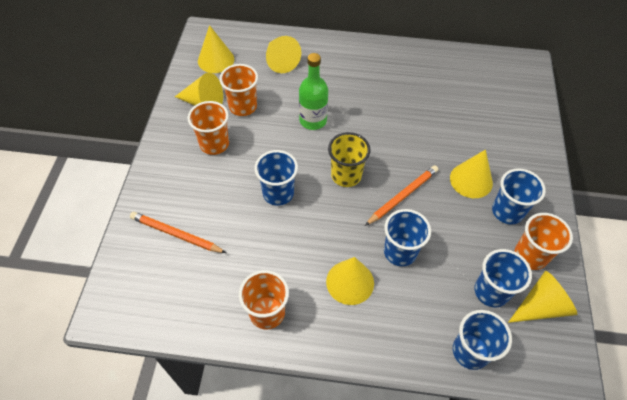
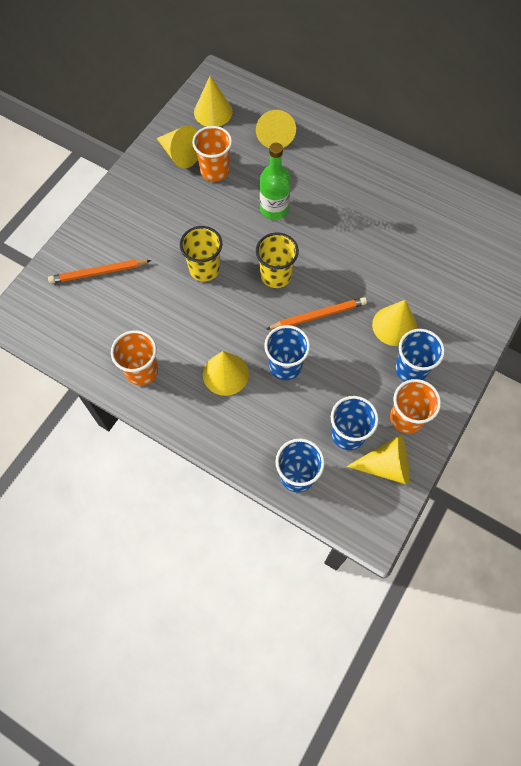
camera: 25 degrees right, 10 degrees up
orange pencil [130,212,226,253] -> orange pencil turned 60 degrees counterclockwise [48,259,152,284]
orange cup [187,101,229,155] -> none
blue cup [254,150,298,206] -> yellow cup [180,226,222,281]

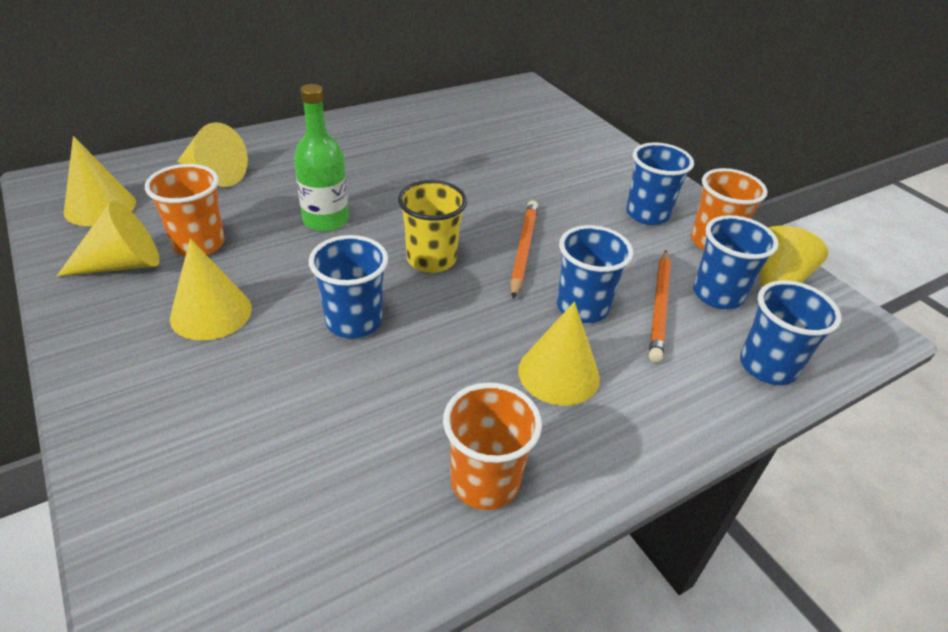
camera: 65 degrees left, 25 degrees down
orange pencil [48,259,152,284] -> orange pencil moved to [649,250,671,363]
yellow cup [180,226,222,281] -> blue cup [309,235,388,338]
yellow cone [372,300,417,346] -> yellow cone moved to [170,238,252,341]

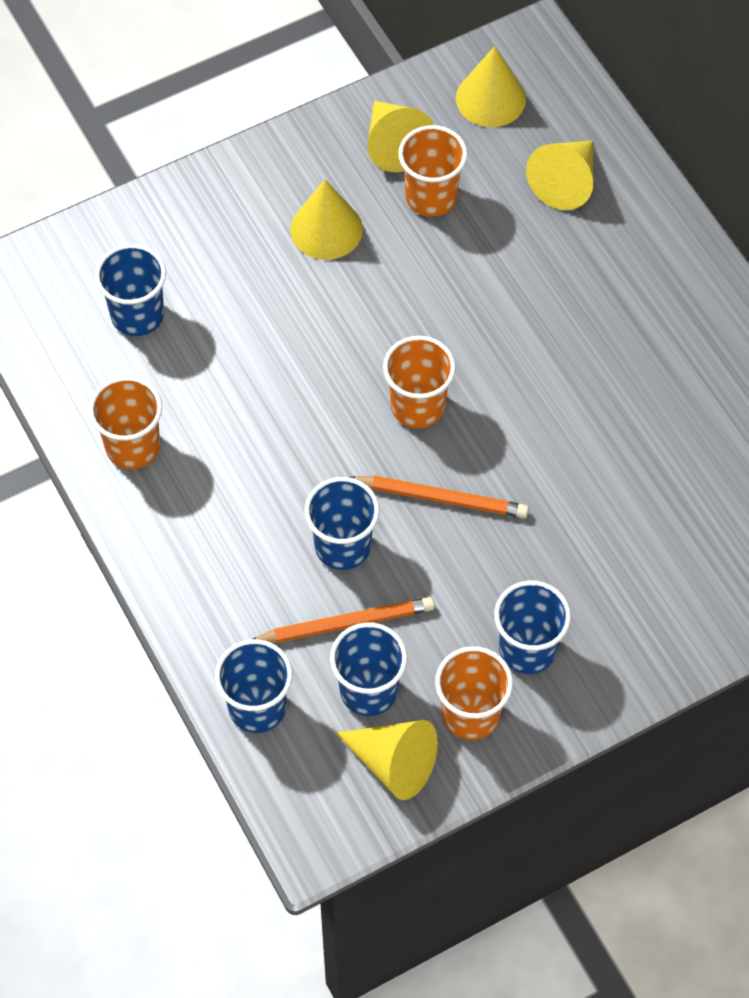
camera: 95 degrees right, 20 degrees up
green bottle [294,84,349,232] -> none
blue cup [309,235,388,338] -> blue cup moved to [95,244,166,336]
yellow cup [398,180,467,273] -> orange cup [383,336,456,428]
yellow cone [518,301,600,406] -> none
orange pencil [649,250,671,363] -> orange pencil turned 150 degrees clockwise [253,597,435,643]

